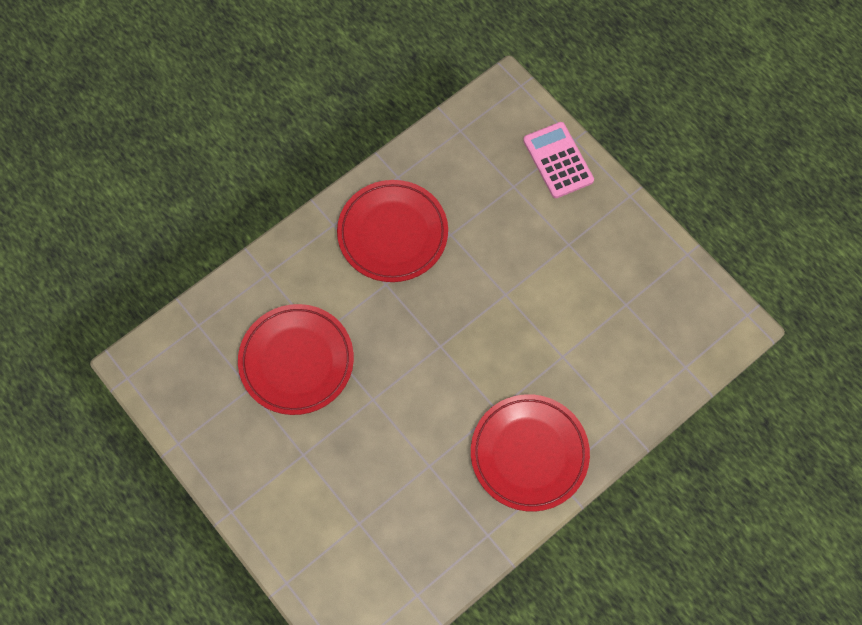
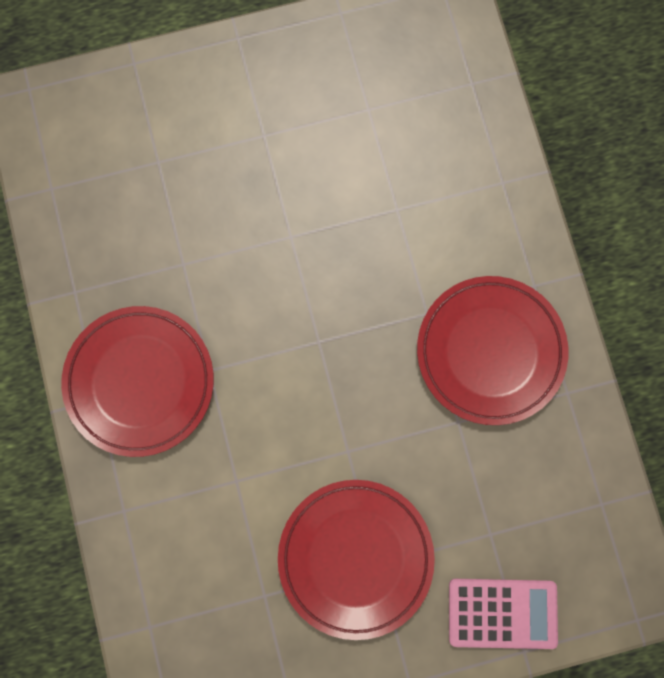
camera: 115 degrees right, 10 degrees up
red plate [238,304,354,415] -> red plate moved to [278,480,435,640]

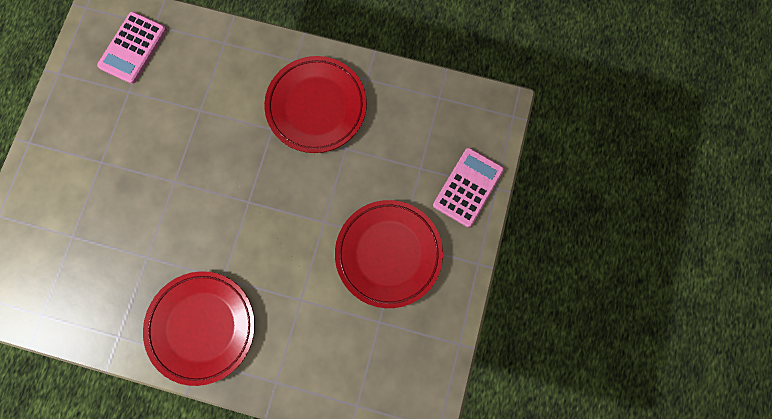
camera: 60 degrees left, 0 degrees up
none -> pink calculator [97,12,167,84]

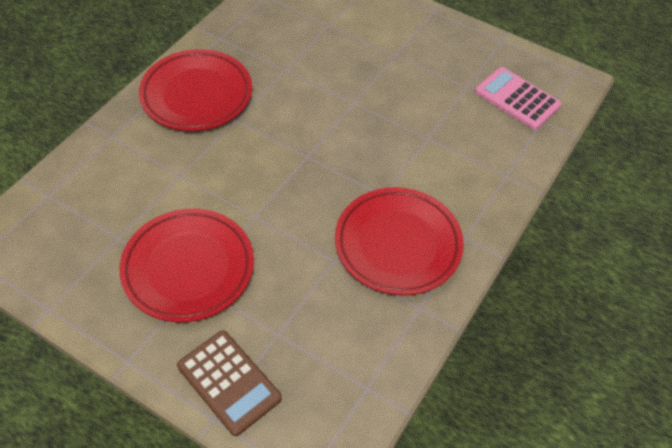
camera: 105 degrees right, 25 degrees down
pink calculator [433,148,504,227] -> brown calculator [177,330,282,436]

